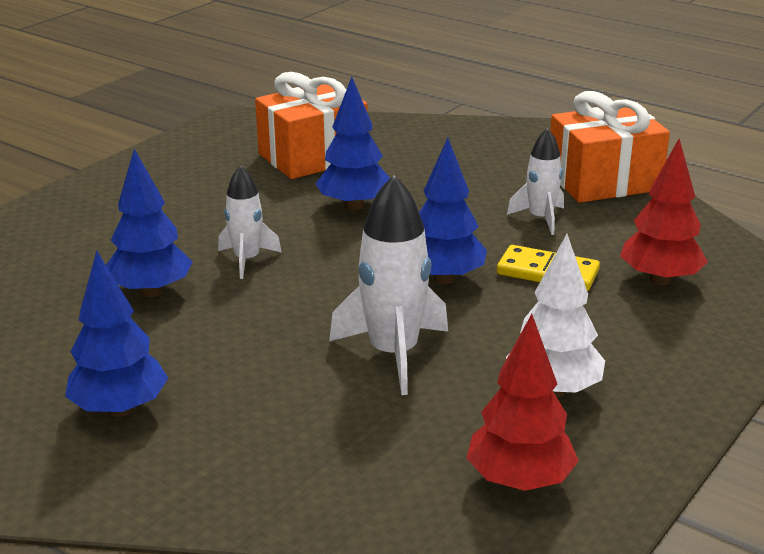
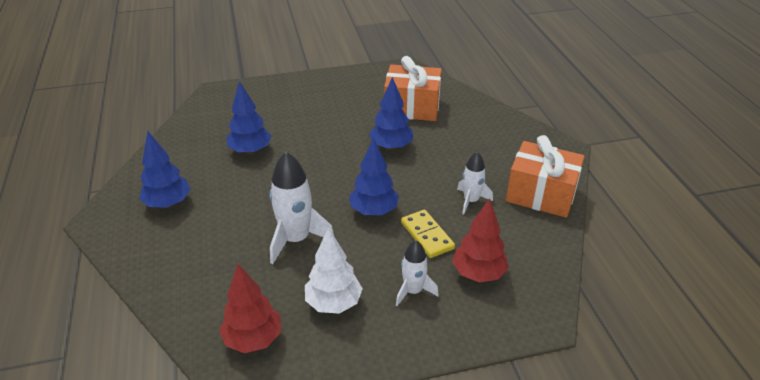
camera: 40 degrees right, 10 degrees up
white rocket [218,165,282,279] -> white rocket moved to [396,240,439,306]

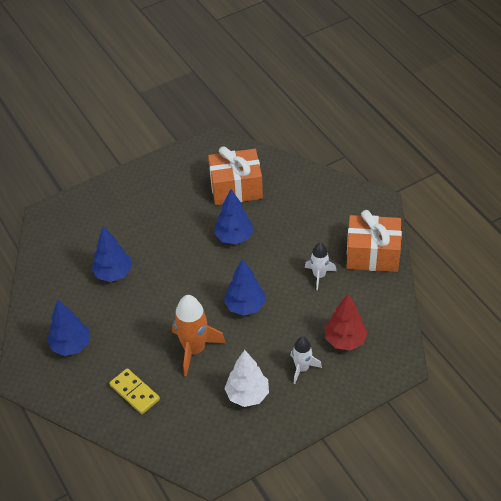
camera: 15 degrees left, 10 degrees up
red tree [219,264,281,353] -> none
white rocket [269,152,334,264] -> orange rocket [172,295,226,377]
yellow domino [401,210,455,258] -> yellow domino moved to [109,368,160,414]

